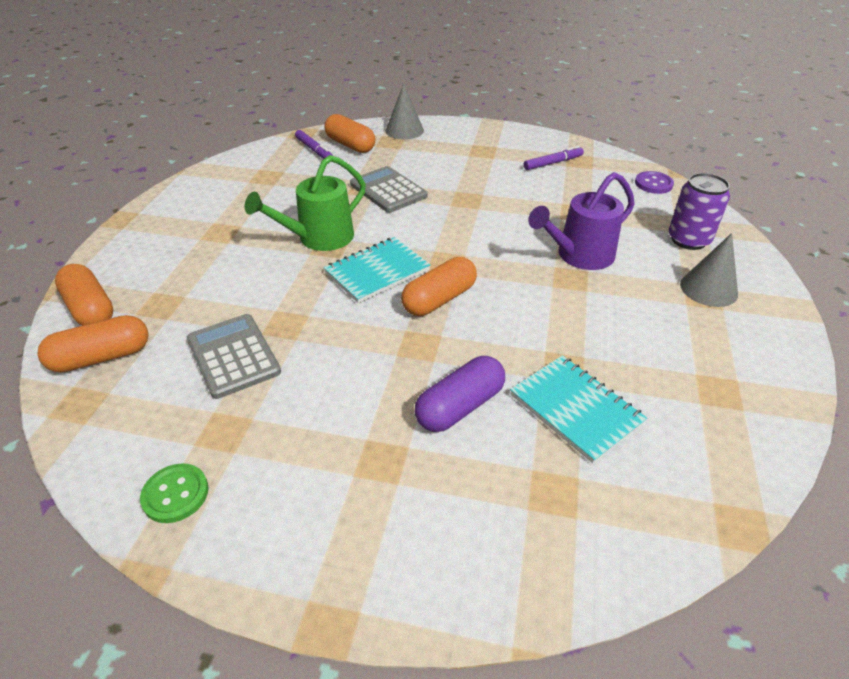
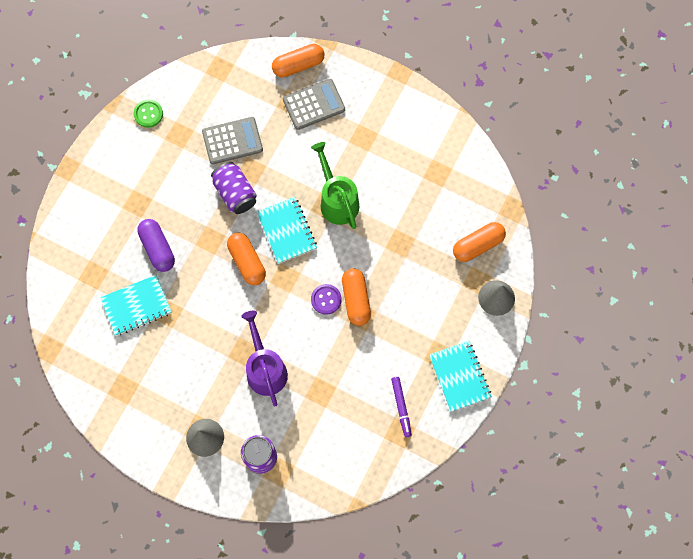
camera: 105 degrees right, 30 degrees up
orange capsule [37,315,148,372] -> orange capsule moved to [342,268,371,326]
purple marker [295,130,333,159] -> none
grey calculator [350,166,428,213] -> grey calculator moved to [283,79,345,130]
purple button [635,171,674,194] -> purple button moved to [311,284,342,315]
none -> purple can [211,162,257,214]
none -> turquoise notebook [429,341,492,412]

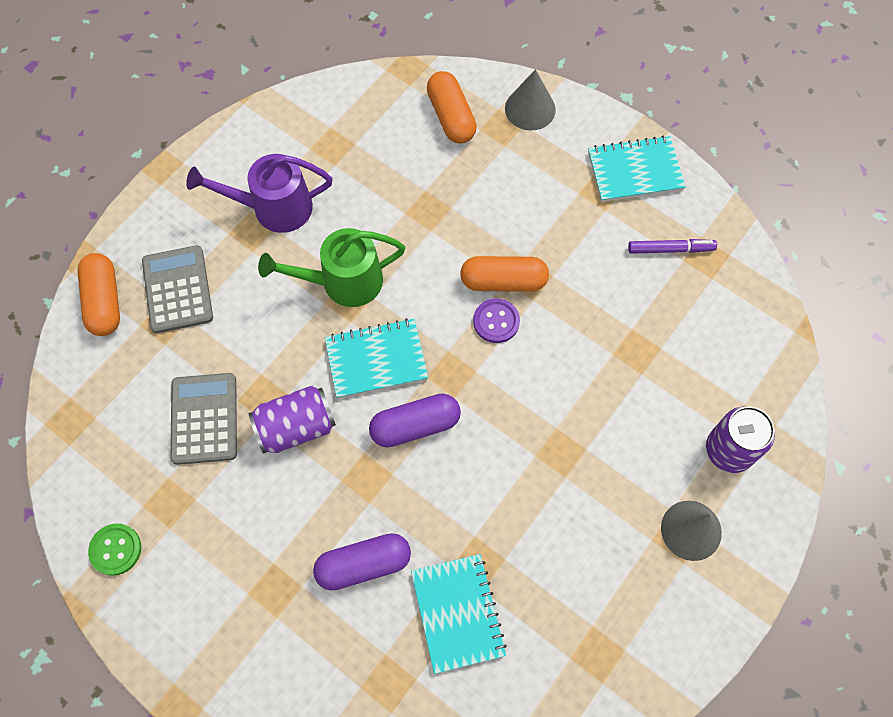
camera: 80 degrees left, 5 degrees down
orange capsule [227,233,266,285] -> purple capsule [369,393,461,448]
purple watering can [241,311,288,406] -> purple watering can moved to [186,154,332,233]

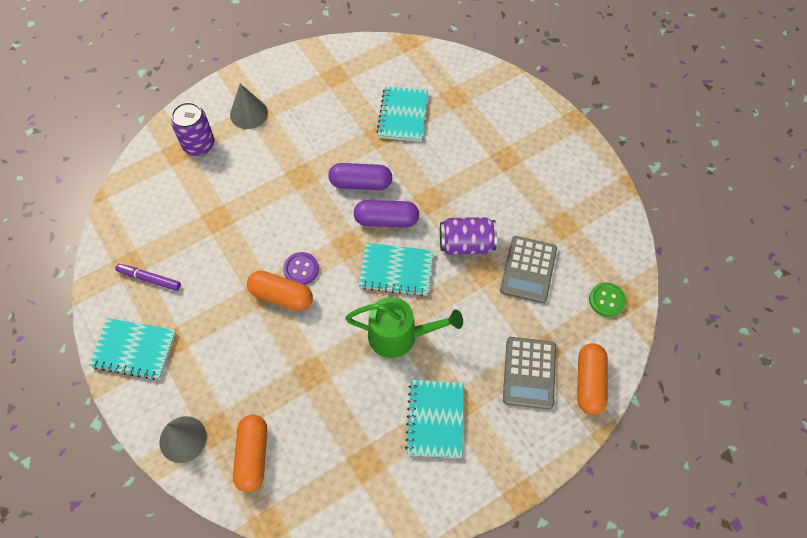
camera: 160 degrees left, 5 degrees down
green button [88,523,141,576] -> green button moved to [589,283,626,317]
purple watering can [186,154,332,233] -> turquoise notebook [405,380,464,458]
purple capsule [313,533,411,591] -> purple capsule moved to [328,163,392,190]

